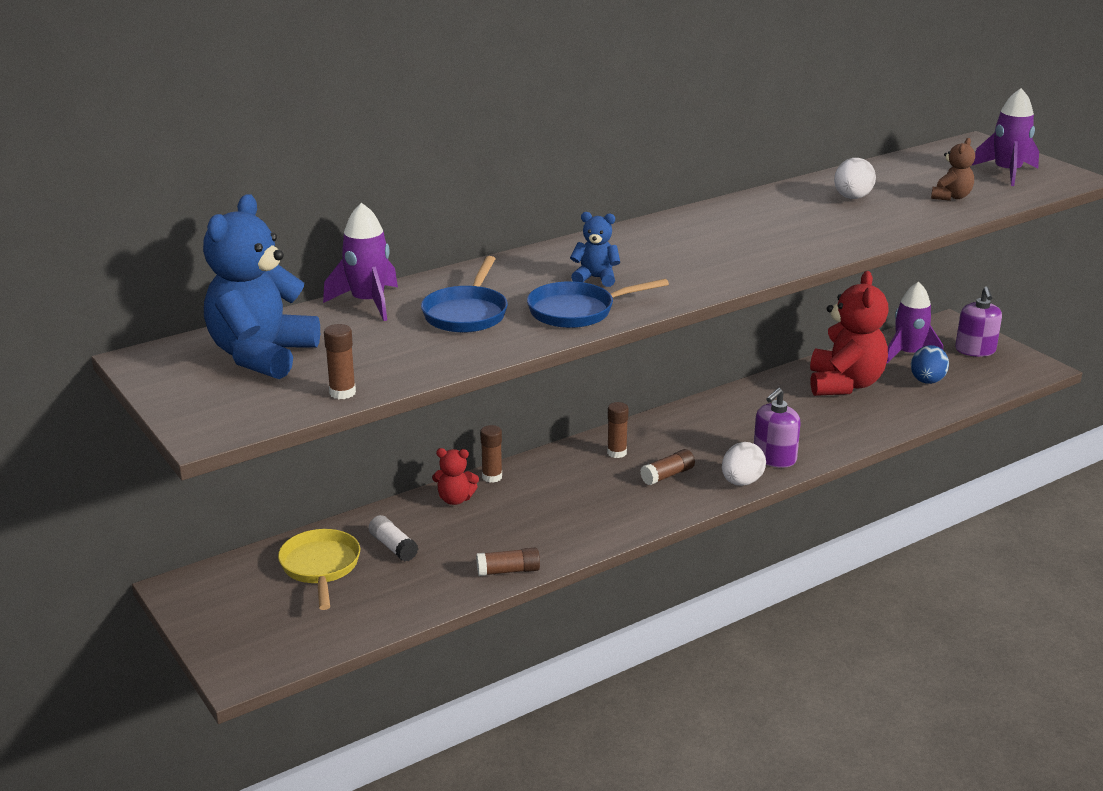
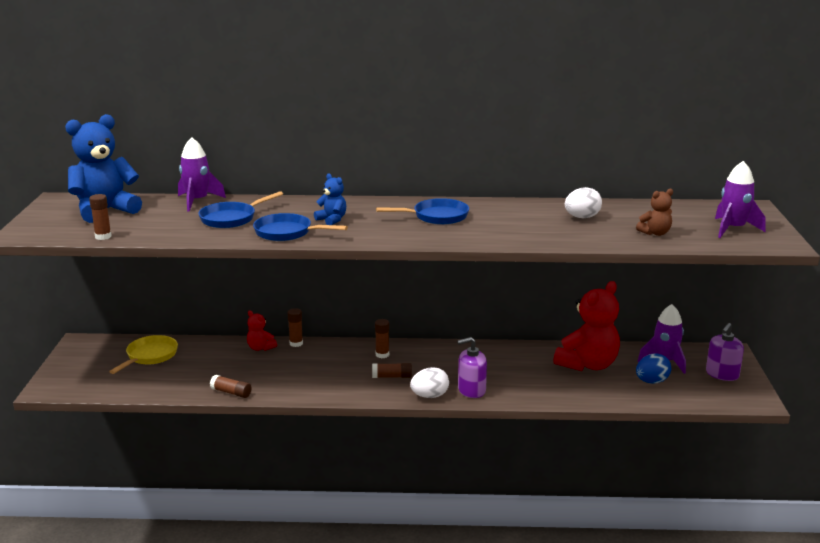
camera: 35 degrees right, 5 degrees down
white glue stick [369,515,418,562] -> none
none -> blue pan [376,198,469,225]

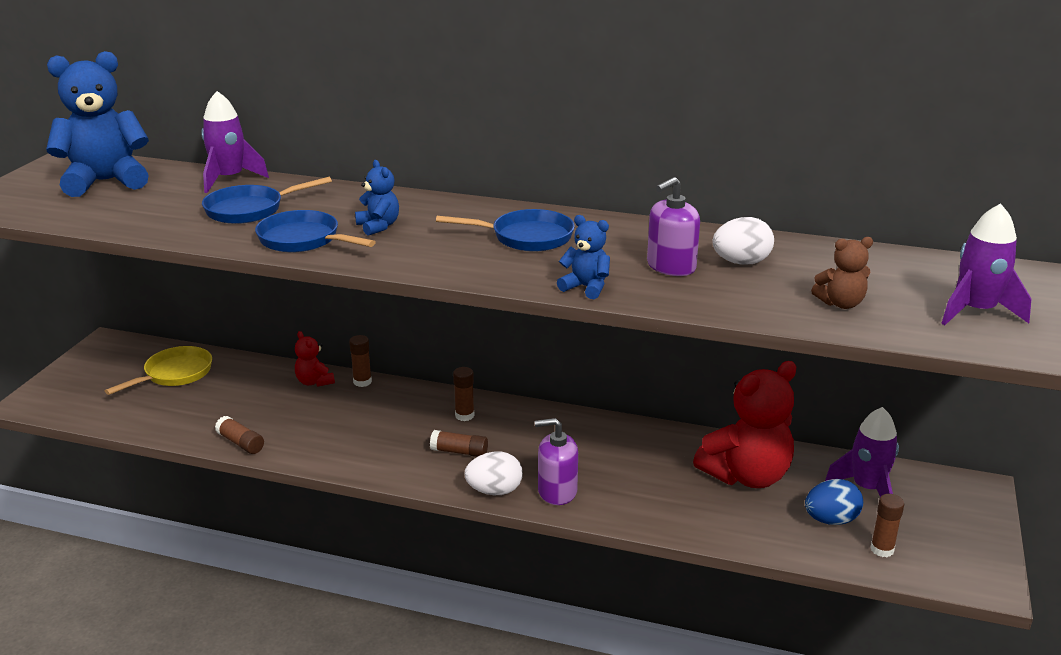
camera: 15 degrees right, 5 degrees up
brown glue stick [89,194,112,240] -> brown glue stick moved to [870,494,904,557]
purple soap dispenser [706,323,744,381] -> purple soap dispenser moved to [647,177,700,276]
none -> blue teddy bear [557,215,610,299]

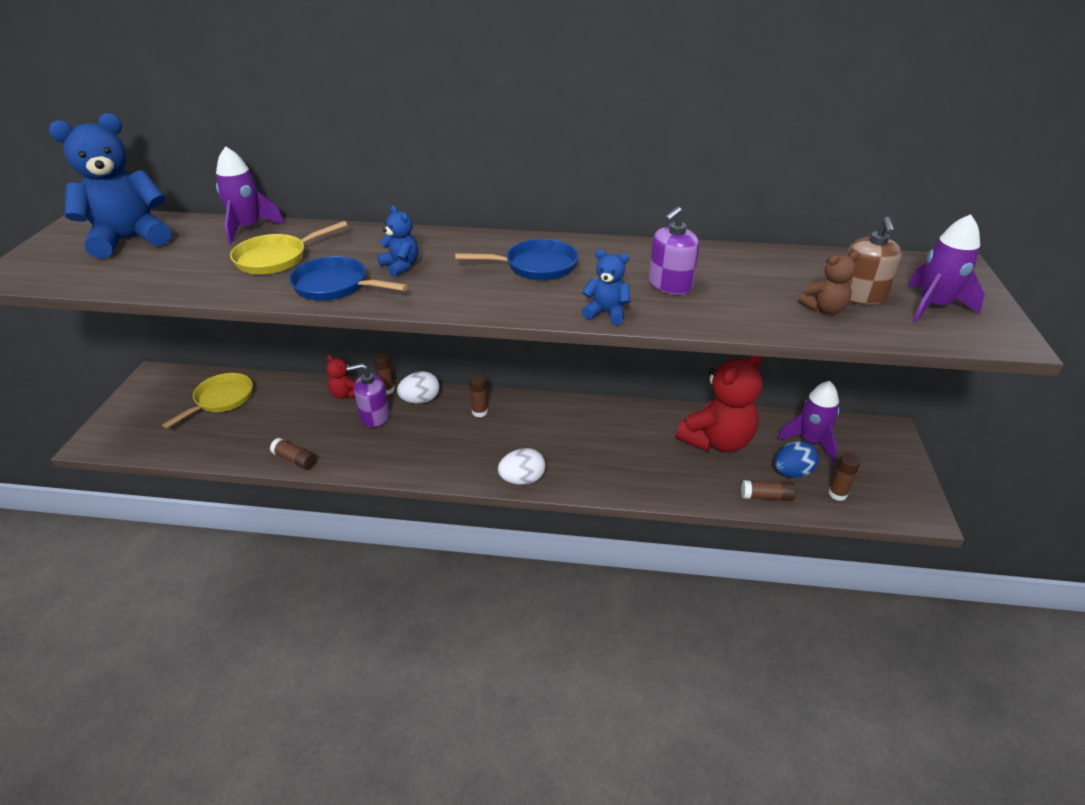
camera: 10 degrees left, 10 degrees up
blue pan [202,177,332,224] -> yellow pan [230,221,347,275]
brown glue stick [430,430,488,457] -> brown glue stick moved to [741,480,796,501]
purple soap dispenser [535,418,578,505] -> purple soap dispenser moved to [346,363,390,427]
white egg [712,217,774,265] -> white egg moved to [397,371,439,404]
none -> brown soap dispenser [847,217,902,305]

